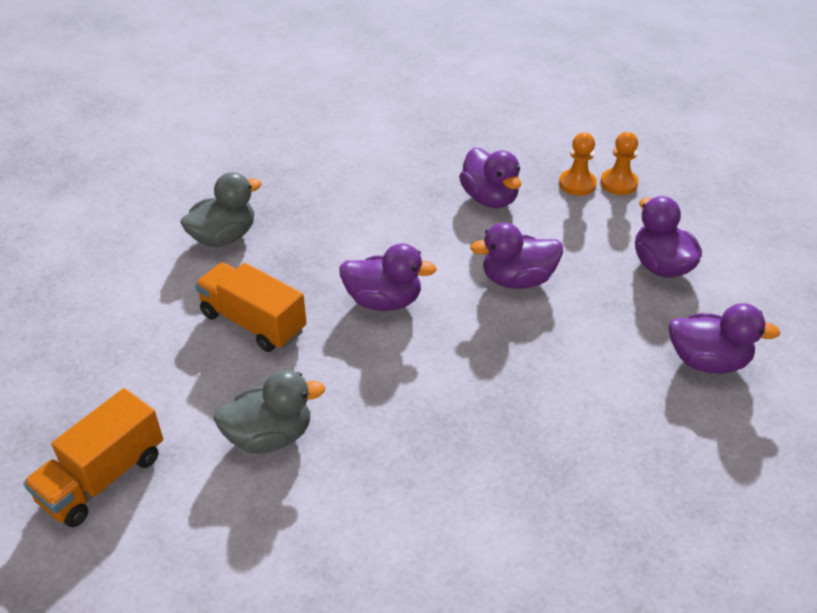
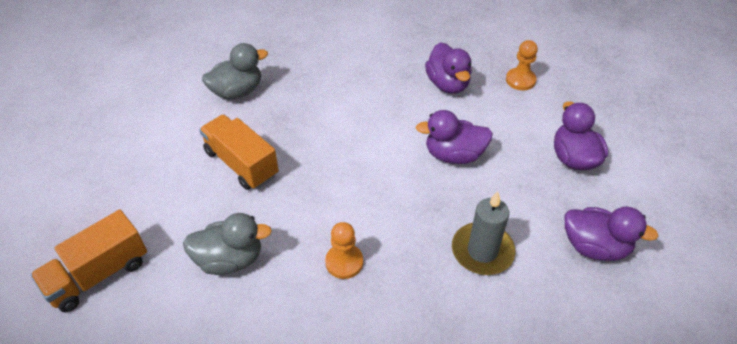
camera: 10 degrees right, 5 degrees up
purple duck [339,243,437,311] -> none
orange pawn [600,132,638,195] -> orange pawn moved to [325,222,363,279]
none -> grey candle [452,191,515,275]

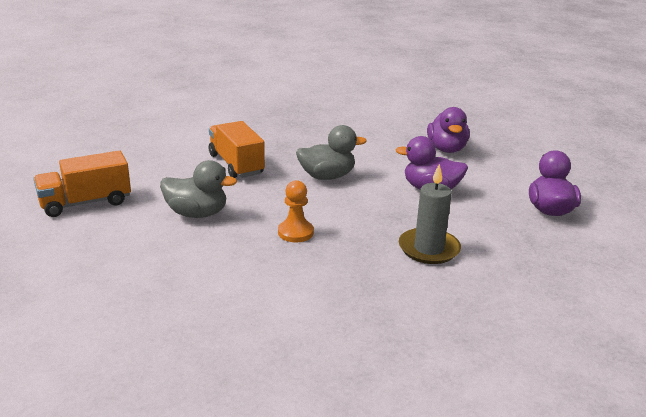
camera: 15 degrees right, 20 degrees down
grey duck [202,43,268,99] -> grey duck moved to [296,125,367,180]
orange pawn [506,40,538,90] -> none
purple duck [565,207,658,261] -> none

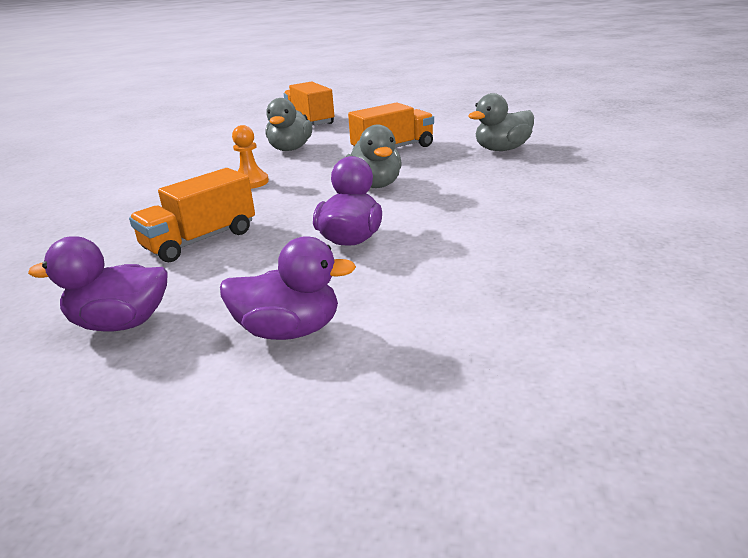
camera: 90 degrees right, 0 degrees up
grey candle [399,164,461,264] -> orange truck [129,168,255,263]
purple duck [427,107,470,153] -> purple duck moved to [28,236,168,332]
none -> grey duck [468,93,534,151]

